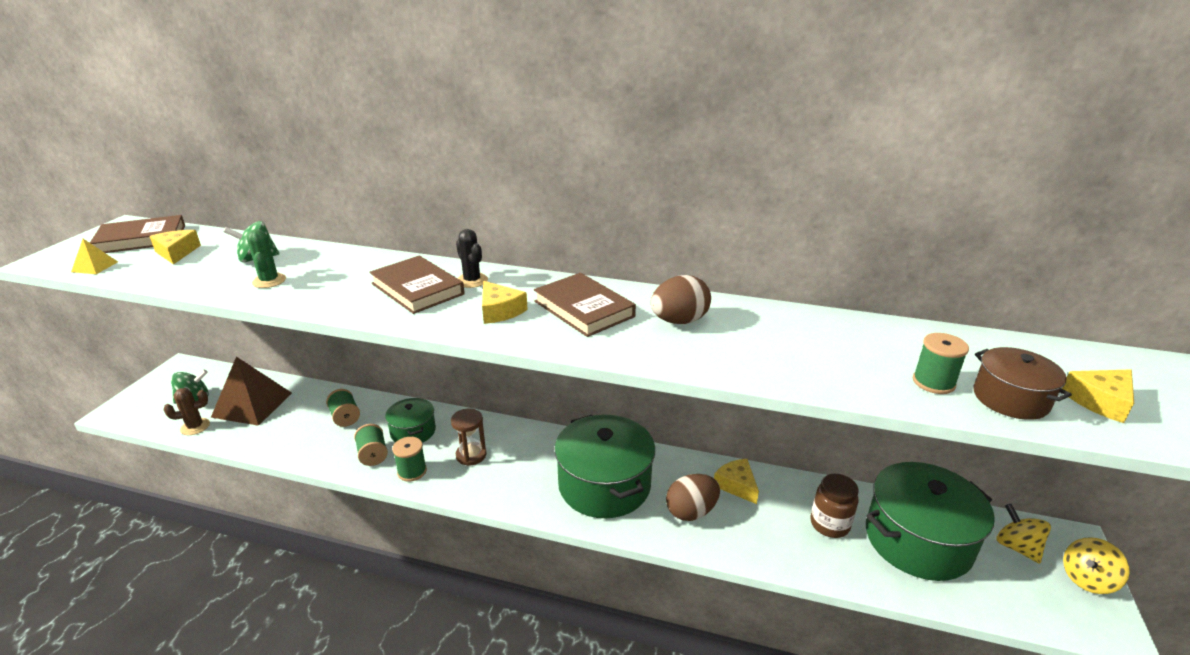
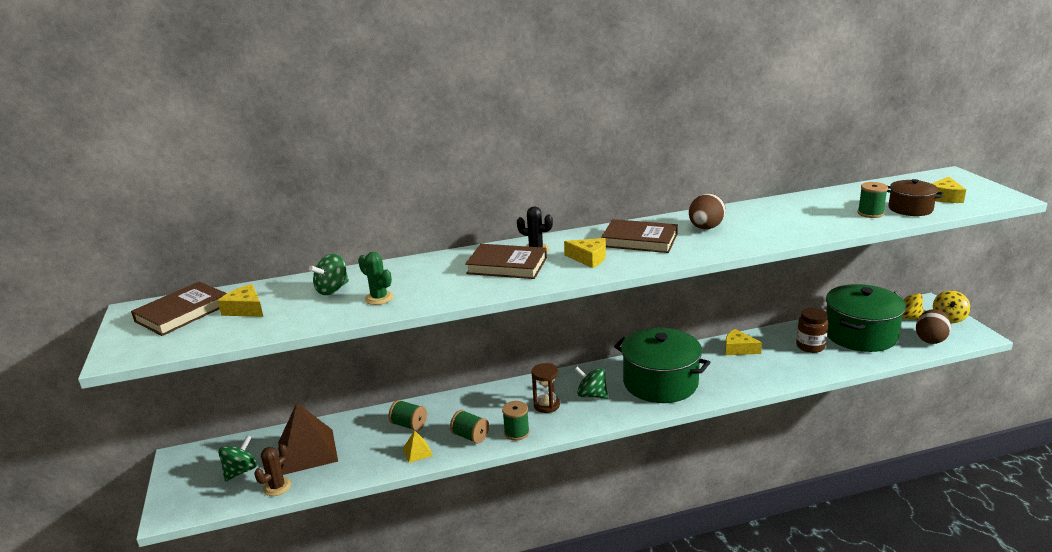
camera: 30 degrees left, 5 degrees down
yellow pyramid [71,239,118,274] -> yellow pyramid moved to [403,430,433,463]
green pot [385,398,436,443] -> none
brown egg [666,474,720,521] -> brown egg moved to [916,309,951,344]
none -> green spinning top [574,366,608,399]

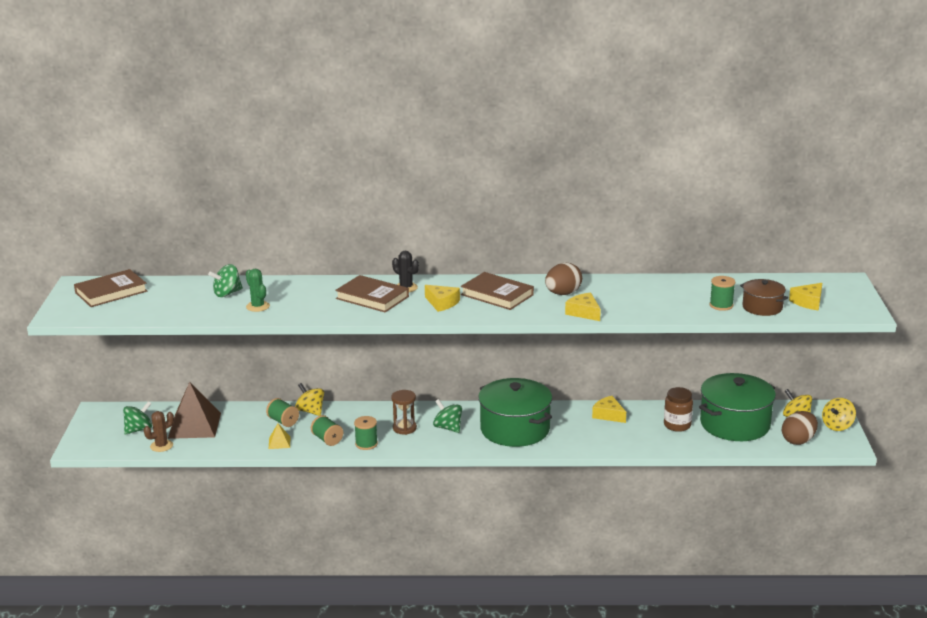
camera: 15 degrees right, 0 degrees up
yellow cheese [218,284,263,317] -> yellow cheese moved to [565,293,601,321]
none -> yellow spinning top [295,383,324,416]

